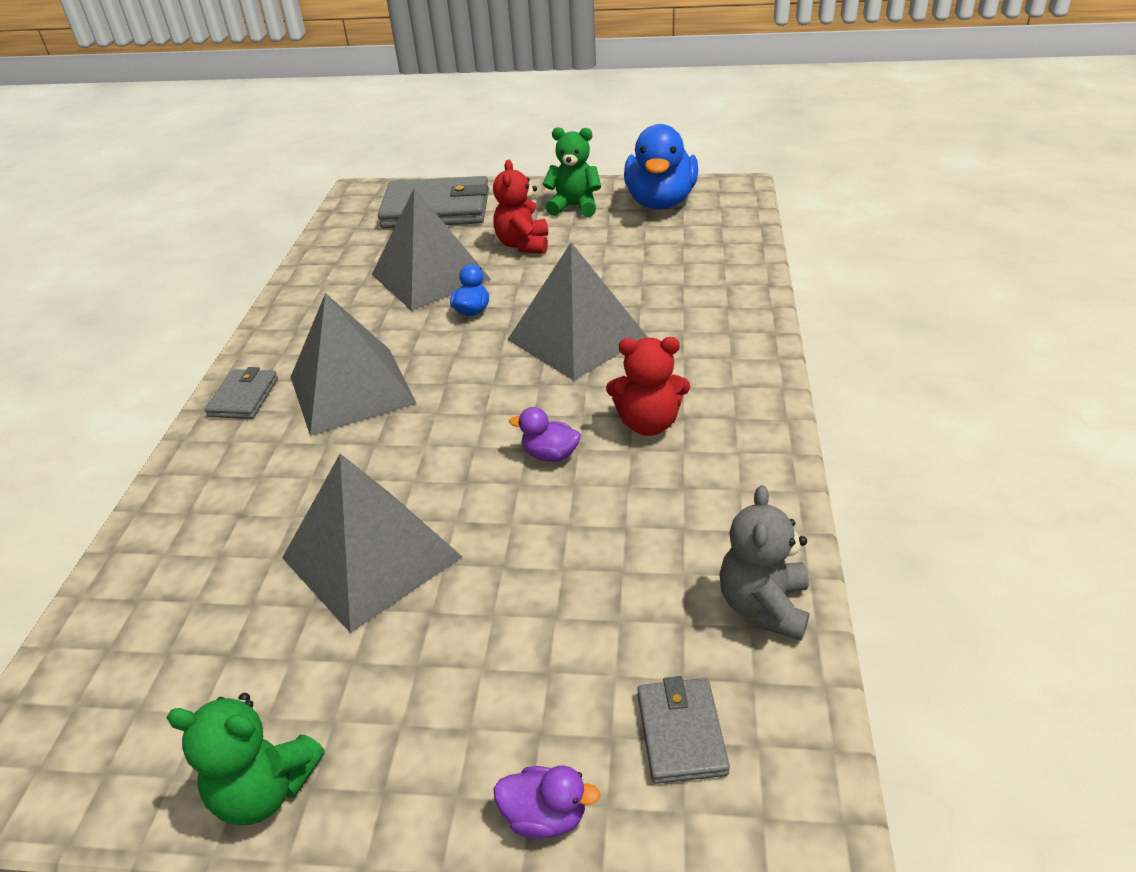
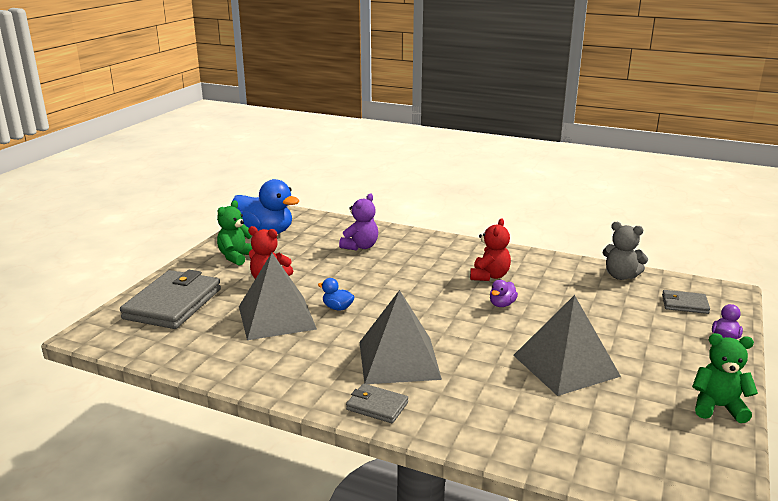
camera: 75 degrees left, 15 degrees down
green teddy bear [167,693,325,825] -> green teddy bear turned 105 degrees counterclockwise [692,333,758,423]
grey pyramid [507,242,647,381] -> none
none -> purple teddy bear [339,194,378,251]

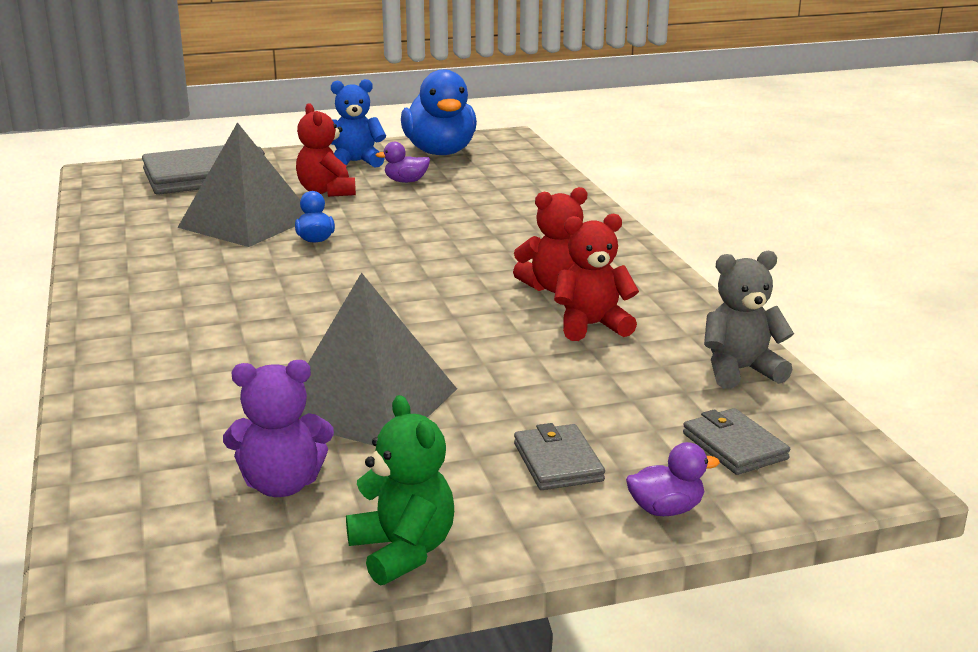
camera: 50 degrees right, 0 degrees up
green teddy bear [217,200,252,266] -> blue teddy bear [330,79,386,167]
purple teddy bear [339,194,378,251] -> purple teddy bear moved to [223,360,334,497]
grey wallet [346,384,408,423] -> grey wallet moved to [514,423,605,490]
grey pyramid [359,290,442,384] -> none
purple duck [490,280,518,307] -> purple duck moved to [376,142,430,183]
grey teddy bear [602,222,648,280] -> grey teddy bear turned 90 degrees clockwise [704,251,794,389]
none -> red teddy bear [554,214,639,341]

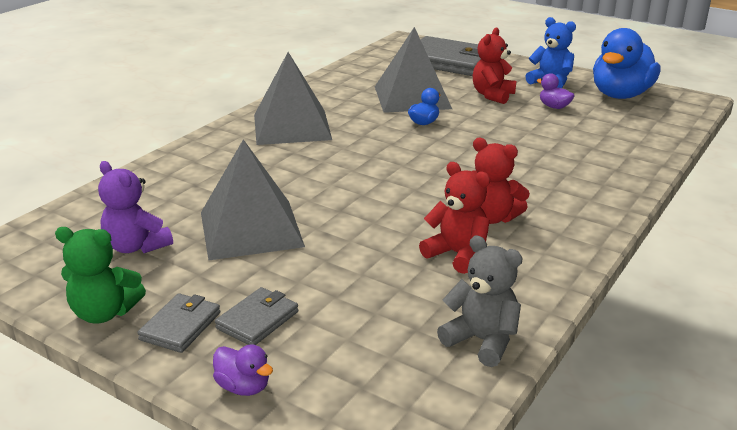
camera: 50 degrees right, 5 degrees up
green teddy bear [346,395,454,586] -> green teddy bear turned 75 degrees clockwise [55,227,146,323]
grey wallet [683,408,790,475] -> grey wallet moved to [137,293,220,353]
none -> grey pyramid [254,52,332,145]

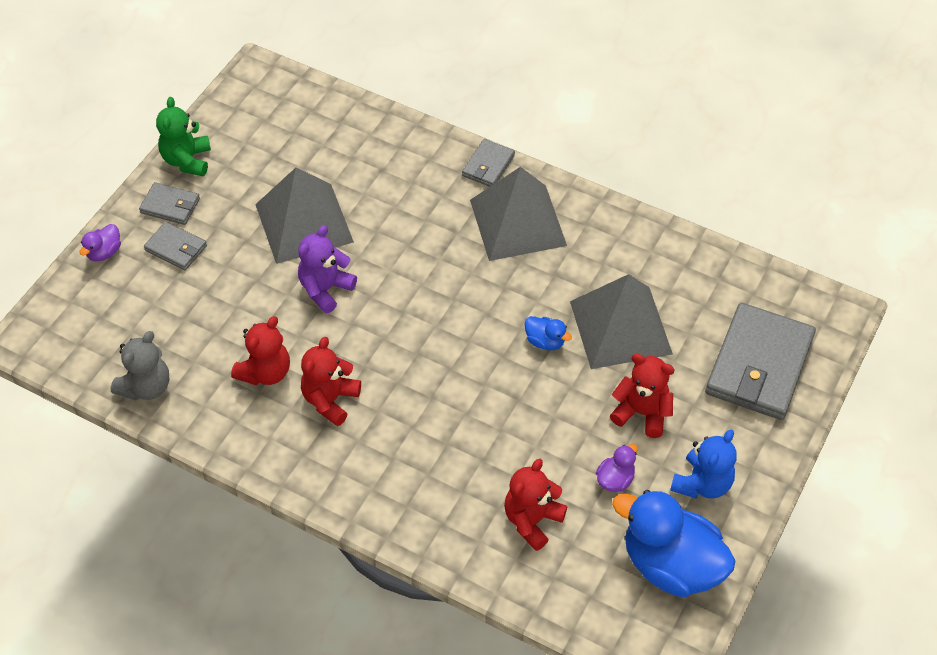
camera: 85 degrees right, 25 degrees up
purple teddy bear [98,161,173,253] -> purple teddy bear moved to [298,225,357,313]
none -> grey wallet [462,139,515,187]
none -> red teddy bear [504,459,567,551]

